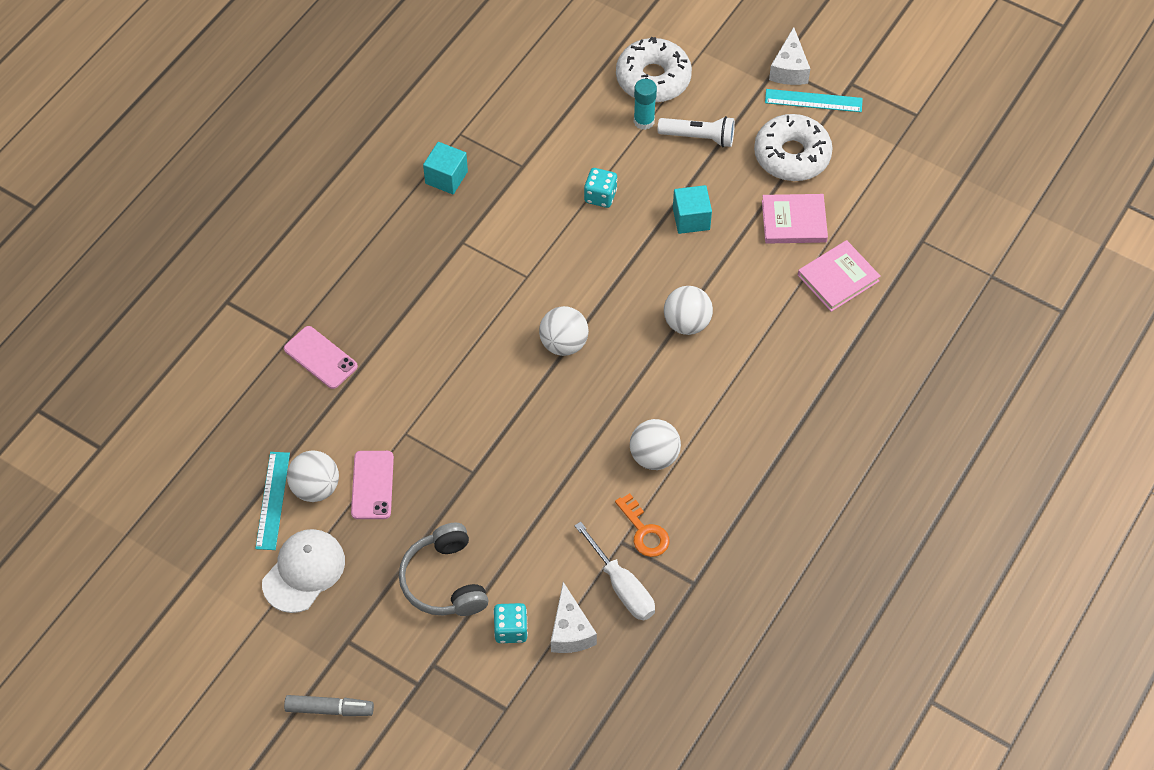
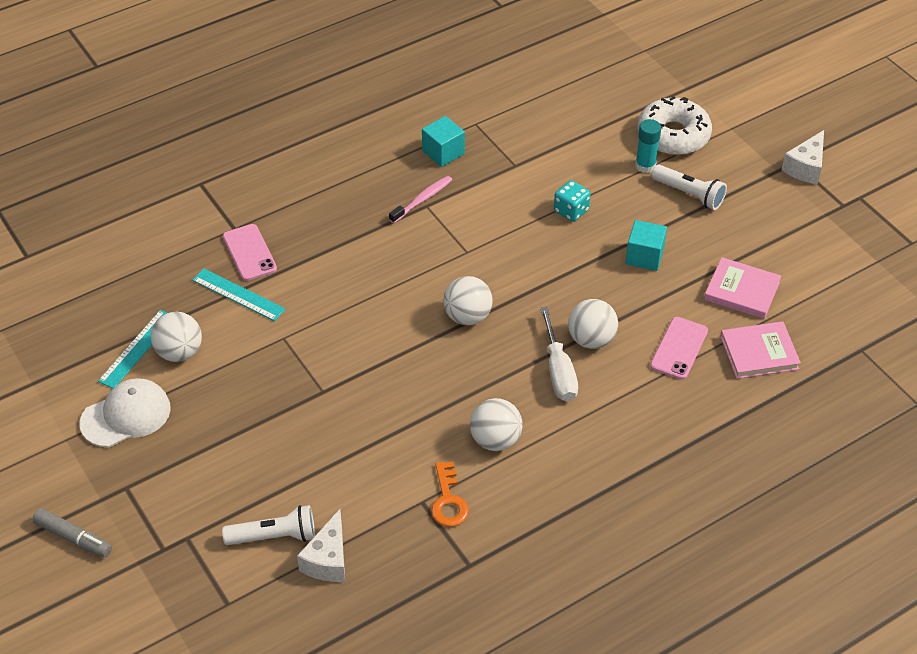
camera: 25 degrees right, 10 degrees down
pink phone [351,451,394,519] -> pink phone moved to [650,317,708,380]
grey headphones [399,523,488,616] -> none
turquoise dice [493,603,528,643] -> white flashlight [222,505,315,545]
white screwdriver [574,522,655,621] -> white screwdriver moved to [540,307,578,402]
white donut [754,114,833,181] -> none
turquoise ruler [765,89,863,112] -> turquoise ruler moved to [192,268,286,321]
none -> pink toothbrush [389,176,452,223]

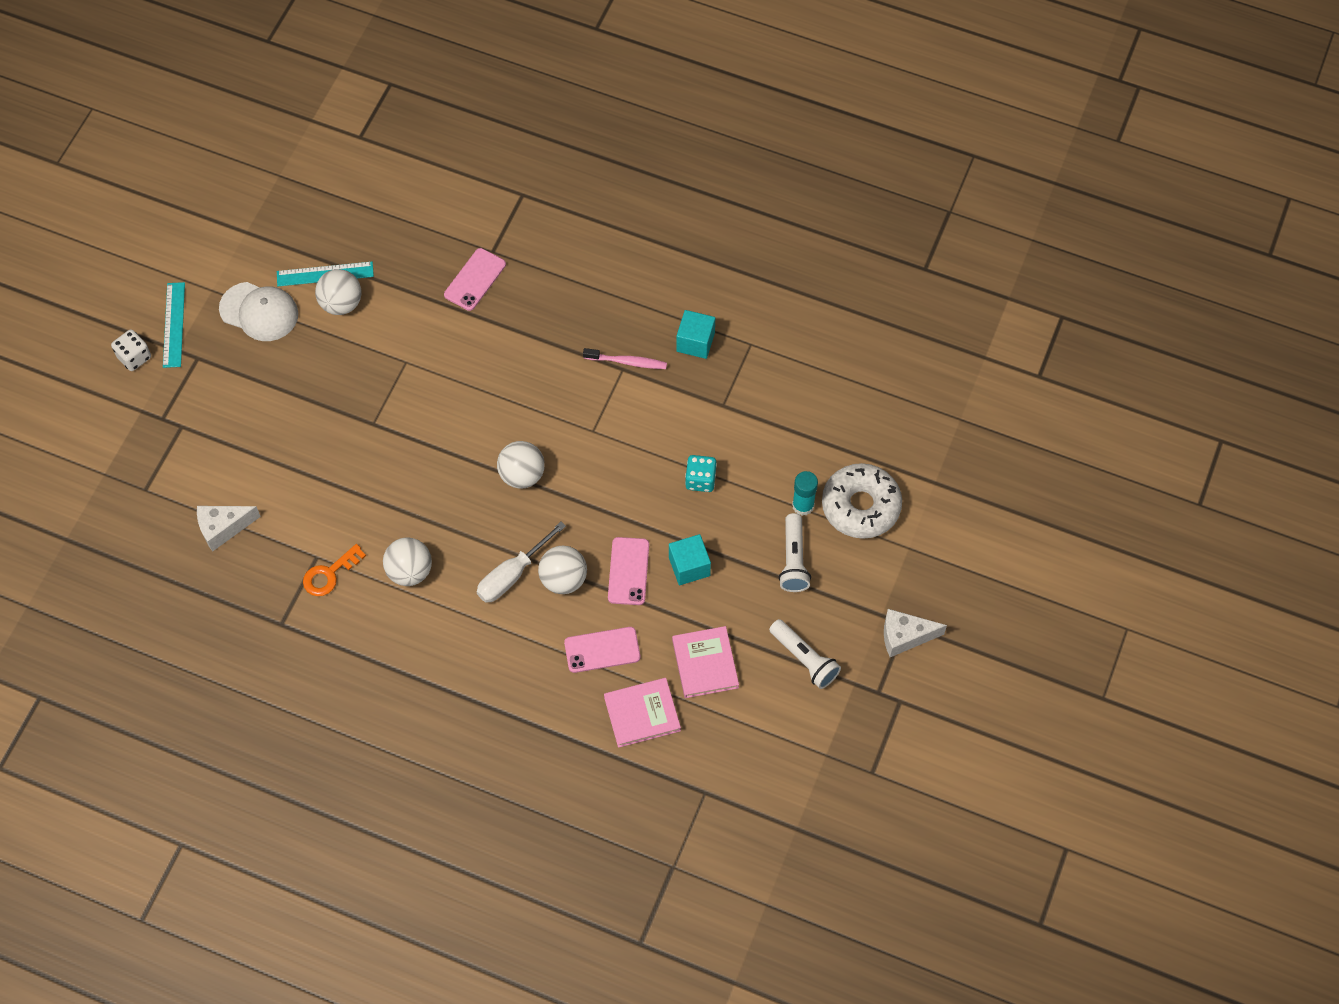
camera: 55 degrees right, 15 degrees up
grey marker [33,508,112,557] -> white dice [111,329,151,371]
turquoise ruler [192,268,286,321] -> turquoise ruler moved to [163,282,185,368]
white flashlight [222,505,315,545] -> white flashlight moved to [769,619,841,689]
pink book [720,321,801,379] -> pink book turned 60 degrees counterclockwise [604,678,681,748]
none -> pink phone [608,537,649,605]

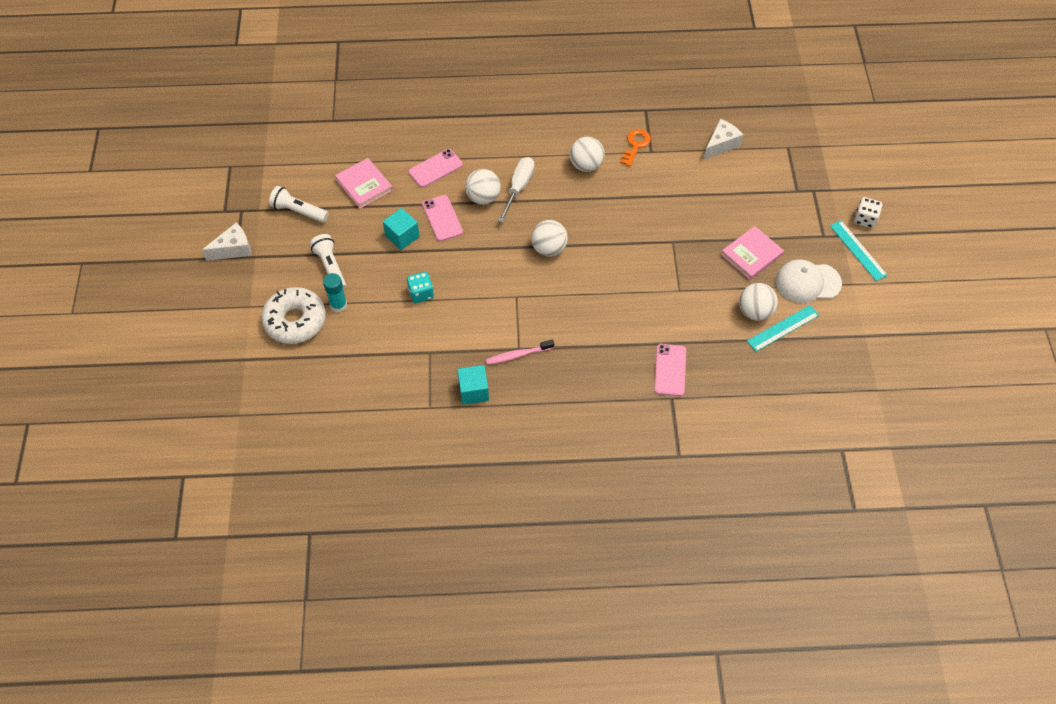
camera: 155 degrees right, 5 degrees down
pink book [604,678,681,748] -> pink book moved to [721,226,784,280]

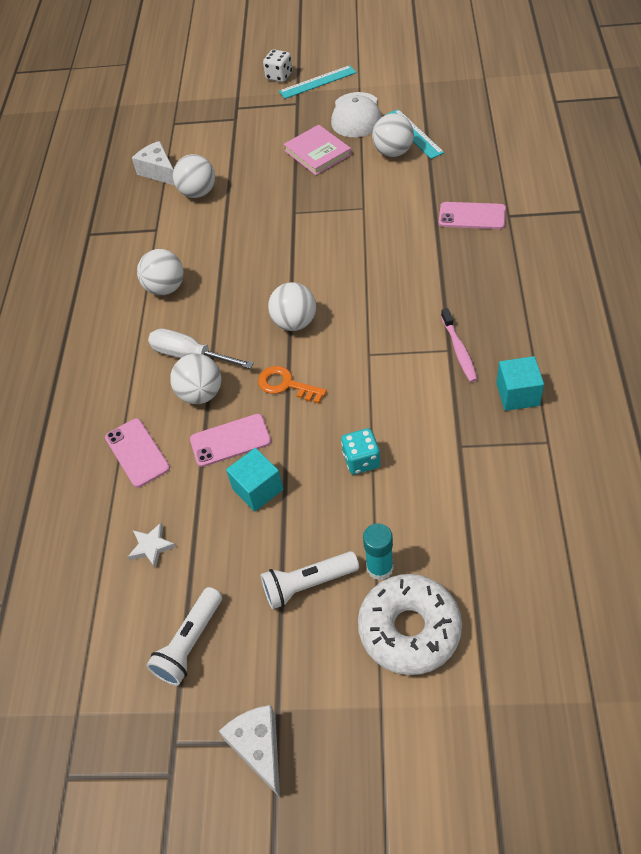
camera: 80 degrees left, 5 degrees down
pink book [335,158,393,209] -> white star [128,523,176,569]
orange key [620,129,651,167] -> orange key moved to [258,366,327,404]
none -> white ball [173,154,215,198]

